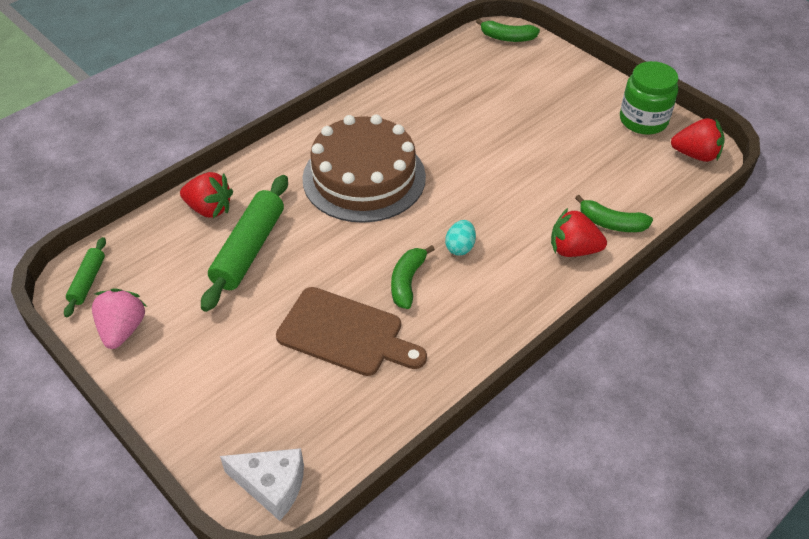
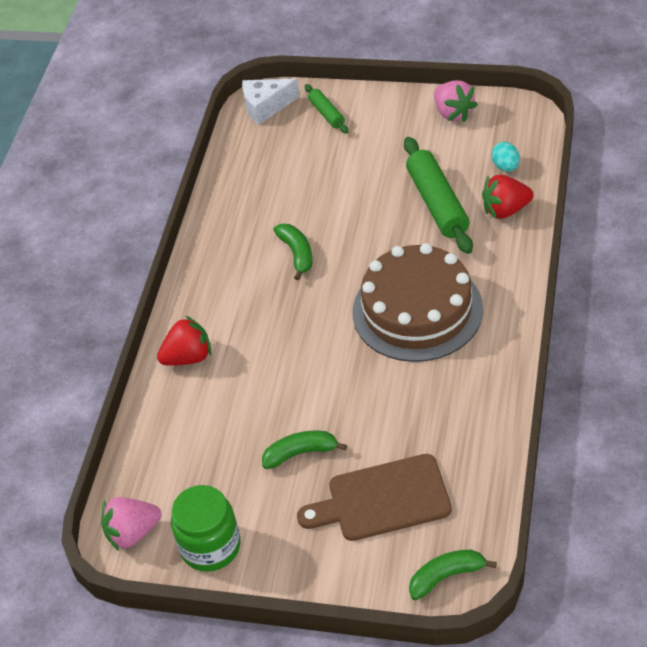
camera: 150 degrees right, 0 degrees up
green rolling pin [64,237,106,317] -> green rolling pin moved to [305,84,348,134]
brown cutting board [276,287,427,376] -> brown cutting board moved to [297,454,452,541]
turquoise egg [445,220,476,256] -> turquoise egg moved to [491,142,520,172]
green banana [575,195,653,232] -> green banana moved to [262,430,347,469]
red strawberry [671,118,725,162] -> pink strawberry [101,497,161,551]

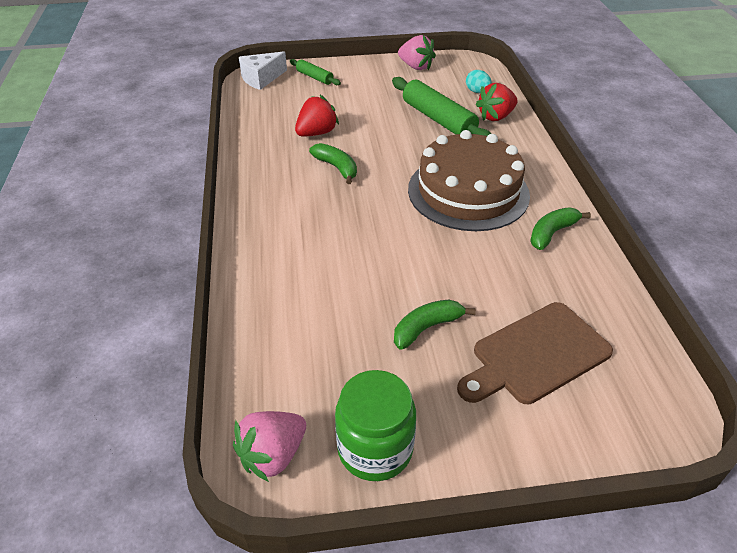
camera: 25 degrees left, 5 degrees down
red strawberry [157,315,211,366] -> red strawberry moved to [295,95,339,136]
green banana [409,550,497,600] -> green banana moved to [530,208,591,250]

